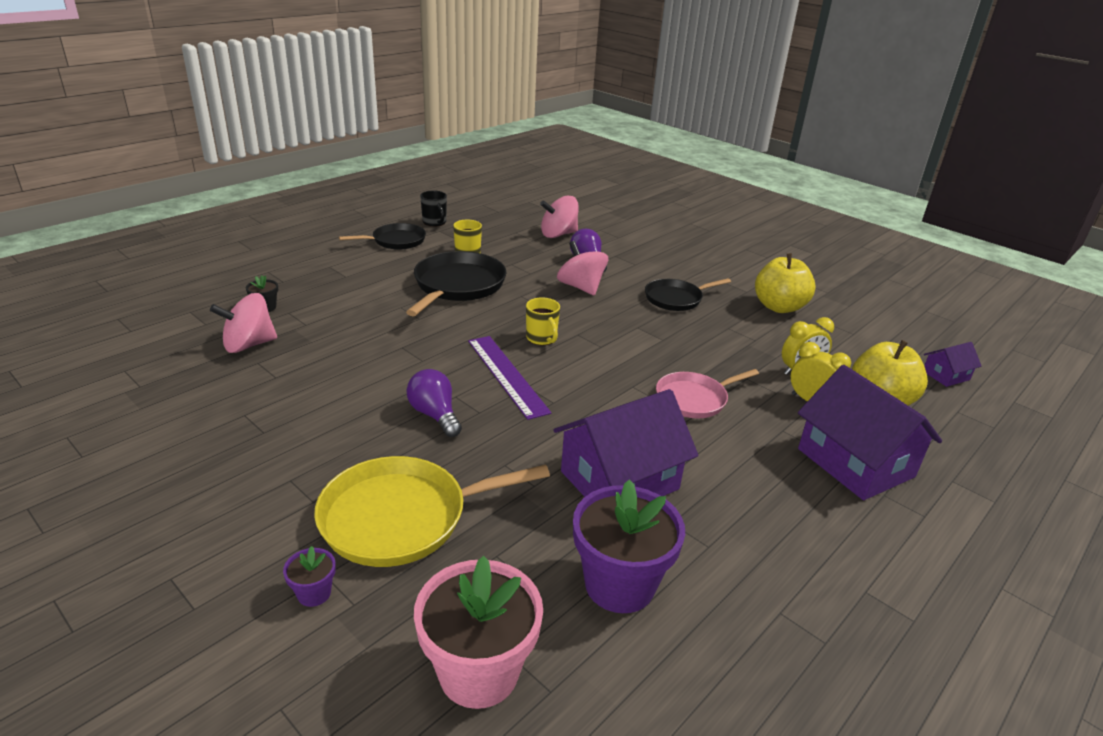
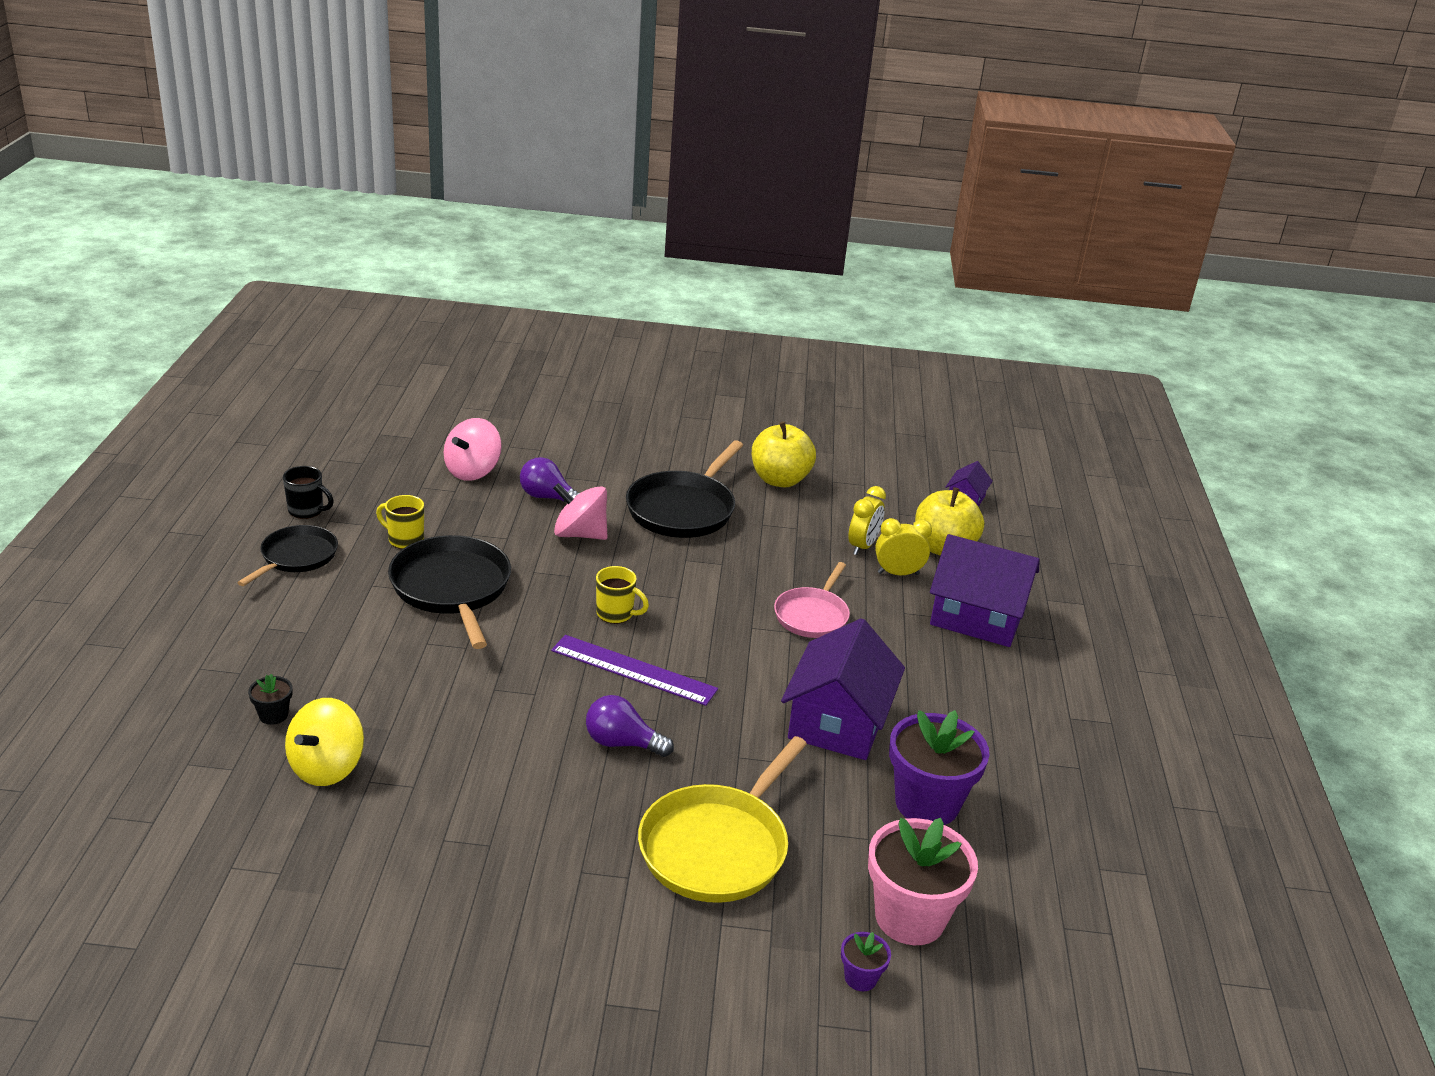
camera: 40 degrees left, 0 degrees up
pink spinning top [210,293,277,353] -> yellow spinning top [285,698,364,786]
purple flower pot [283,546,336,607] -> purple flower pot moved to [841,932,891,991]
black pan [645,278,731,311] -> black pan [626,440,743,538], size x1.59

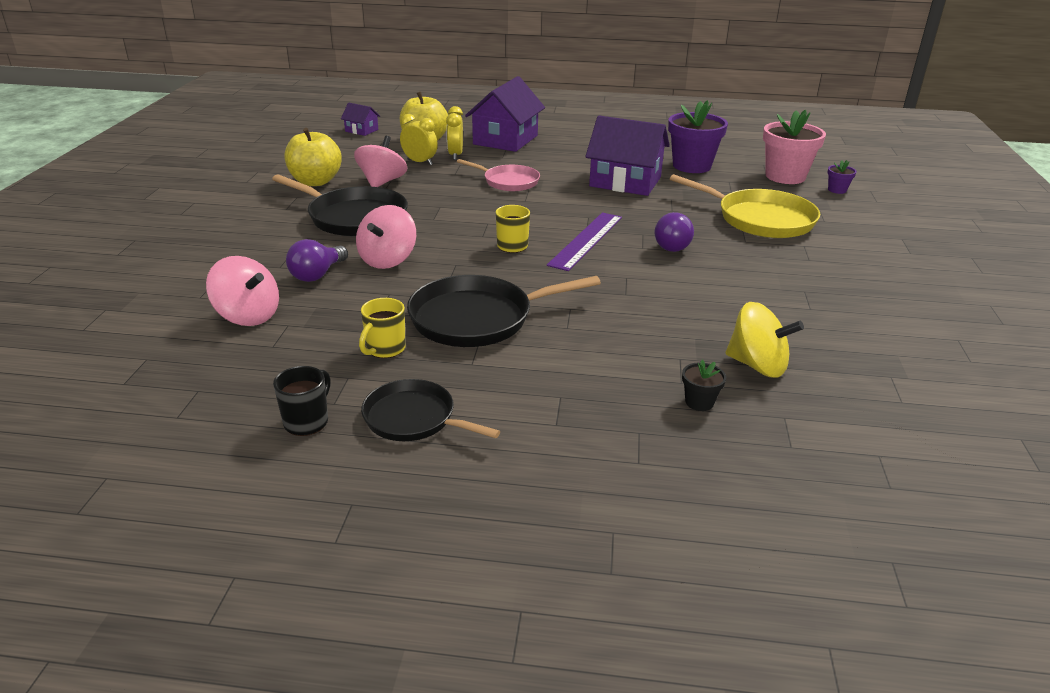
camera: 85 degrees left, 0 degrees up
none -> pink spinning top [354,136,407,187]

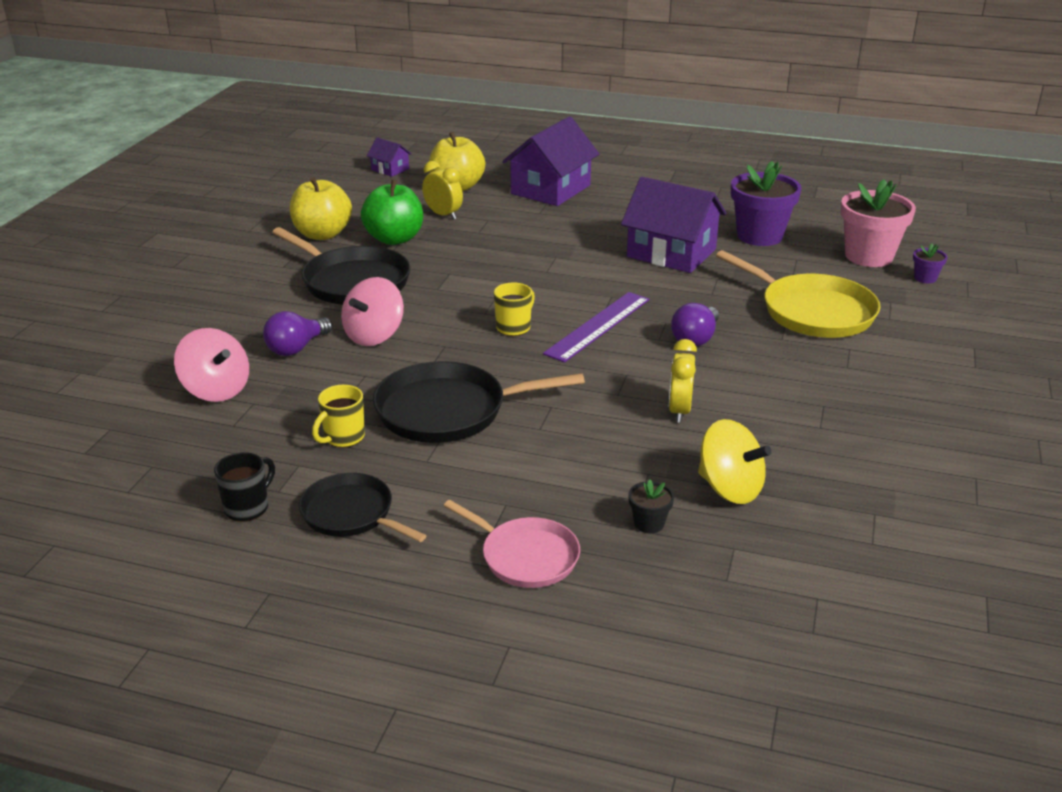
camera: 10 degrees right, 0 degrees up
pink spinning top [354,136,407,187] -> green apple [361,179,423,245]
yellow clock [446,106,463,160] -> yellow clock moved to [669,339,697,423]
pink pan [457,159,540,191] -> pink pan moved to [444,500,580,588]

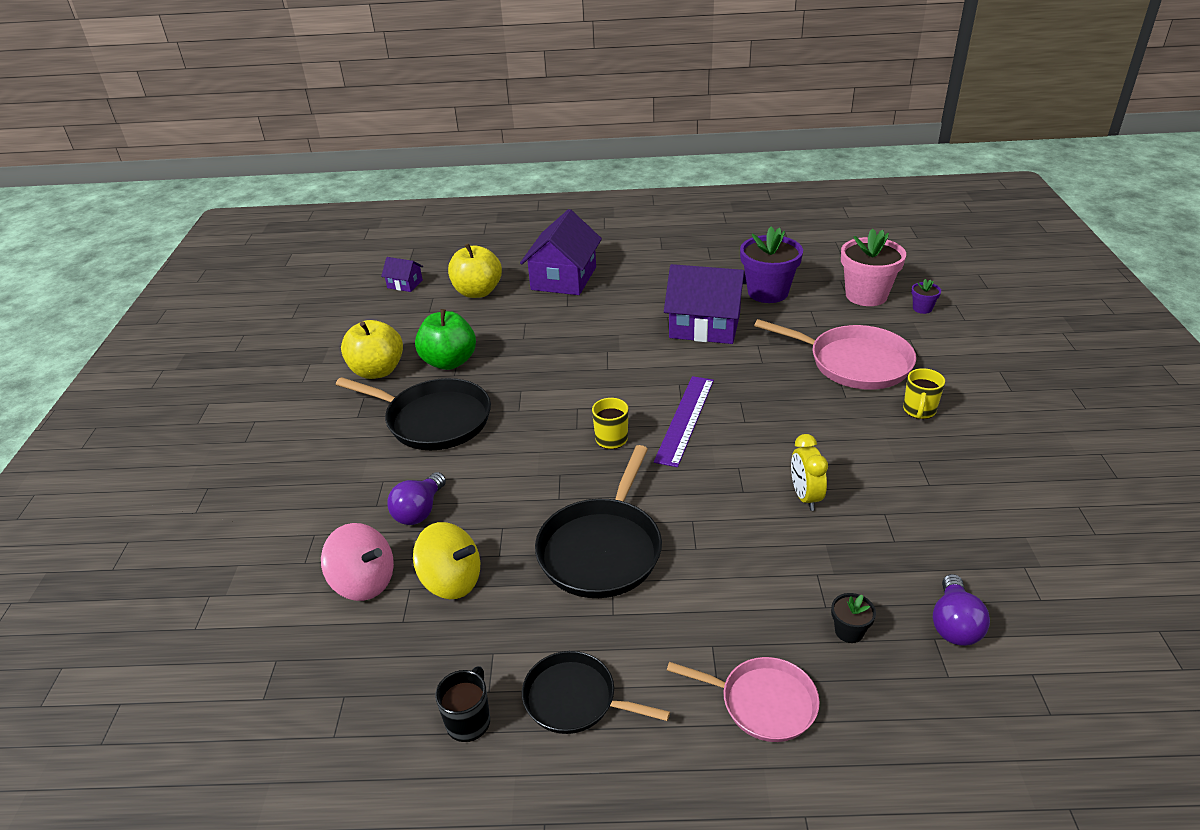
camera: 15 degrees left, 5 degrees up
yellow mug [312,385,365,448] -> yellow mug moved to [903,368,945,419]
pink spinning top [341,277,404,346] -> none
black pan [373,361,585,443] -> black pan turned 45 degrees counterclockwise [535,445,662,598]
yellow clock [422,161,463,219] -> none
purple light bulb [671,303,719,347] -> purple light bulb moved to [933,574,990,646]
yellow spinning top [698,419,772,504] -> yellow spinning top moved to [413,522,480,599]
yellow pan [716,250,881,338] -> pink pan [754,319,916,390]

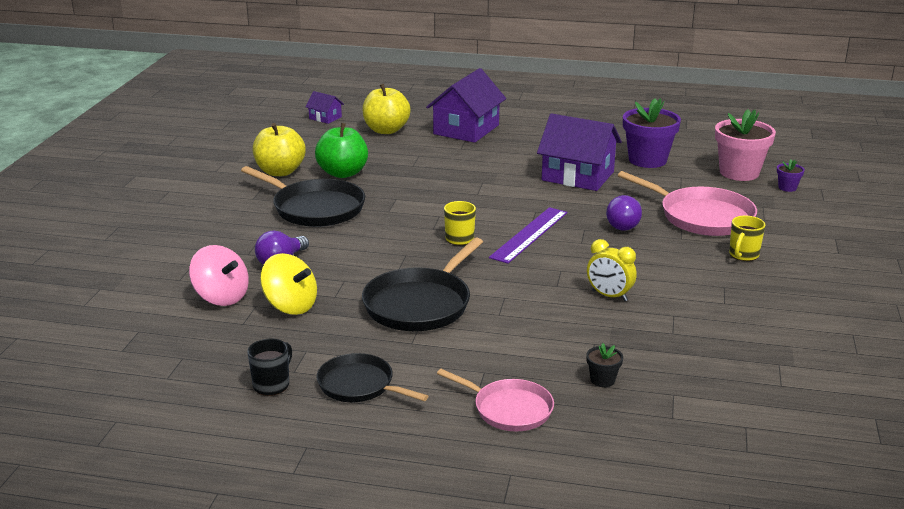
camera: 10 degrees right, 10 degrees down
yellow clock [791,434,828,511] -> yellow clock turned 60 degrees counterclockwise [587,239,637,301]
purple light bulb [933,574,990,646] -> purple light bulb moved to [606,195,642,231]

